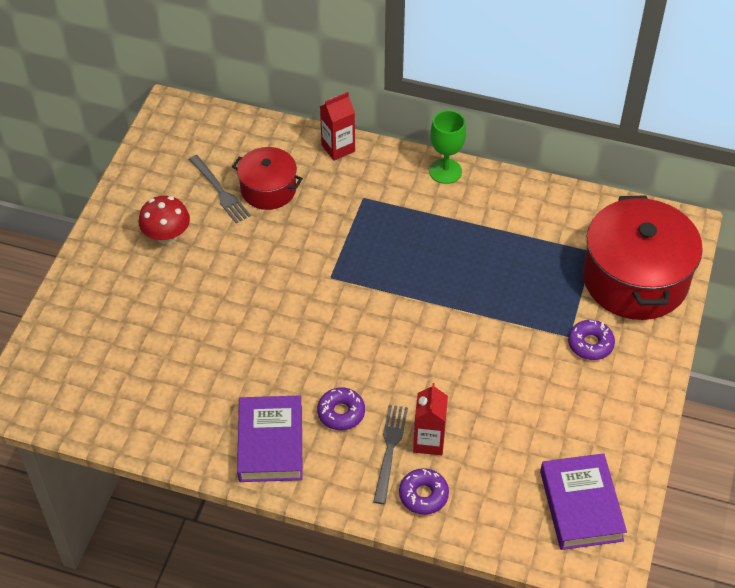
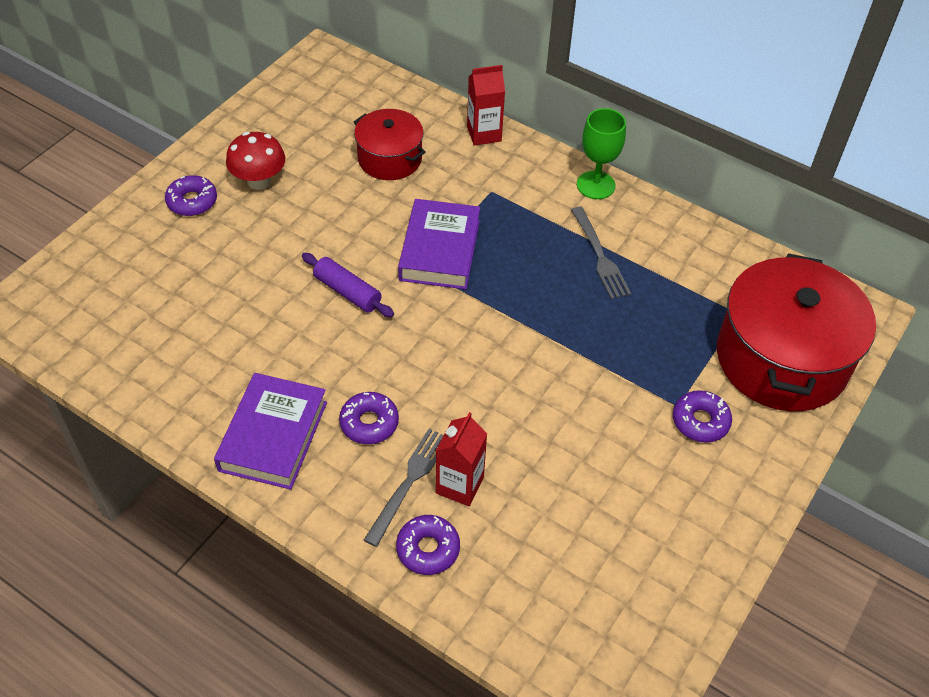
camera: 15 degrees right, 0 degrees up
grey fork [189,155,251,223] -> grey fork moved to [571,207,631,299]
purple book [540,453,627,550] -> purple book moved to [398,199,480,289]
none -> purple donut [165,175,217,216]
none -> purple rolling pin [302,253,394,317]

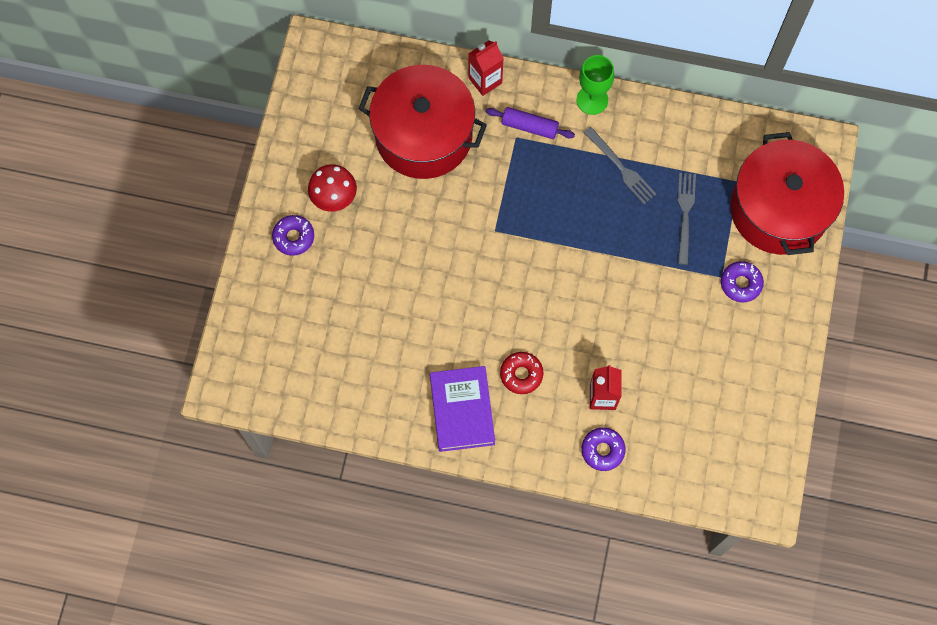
camera: 20 degrees left, 20 degrees up
purple rolling pin [302,253,394,317] -> purple rolling pin moved to [486,107,575,139]
purple donut [339,392,399,444] -> red donut [500,352,543,394]
red pot [354,109,425,180] -> red pot [358,65,487,179], size x1.81
grey fork [364,429,444,547] -> grey fork moved to [678,173,696,265]
purple book [398,199,480,289] -> none

